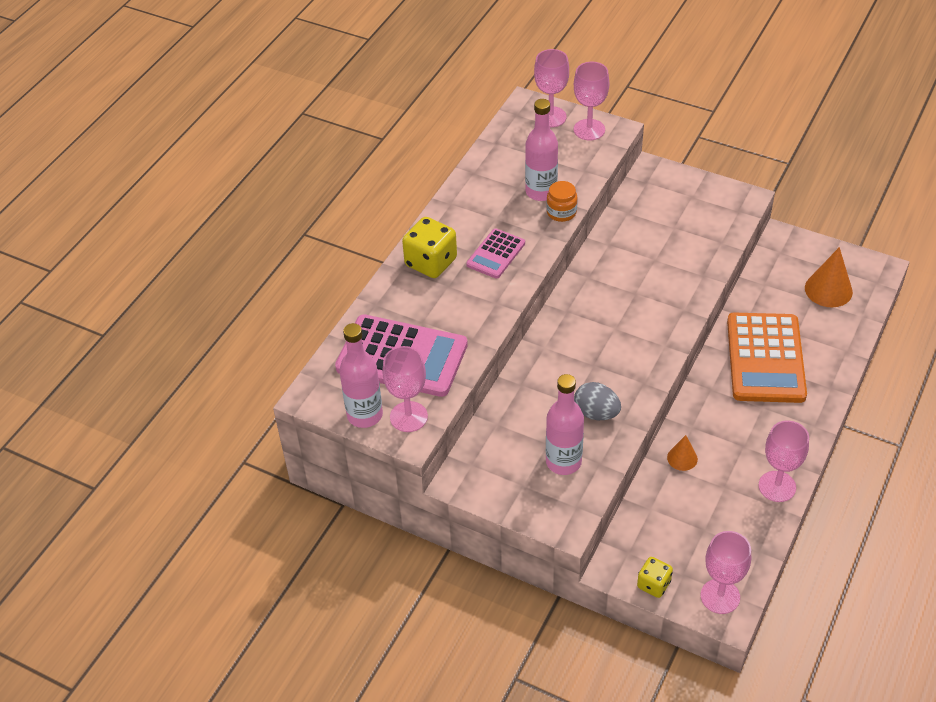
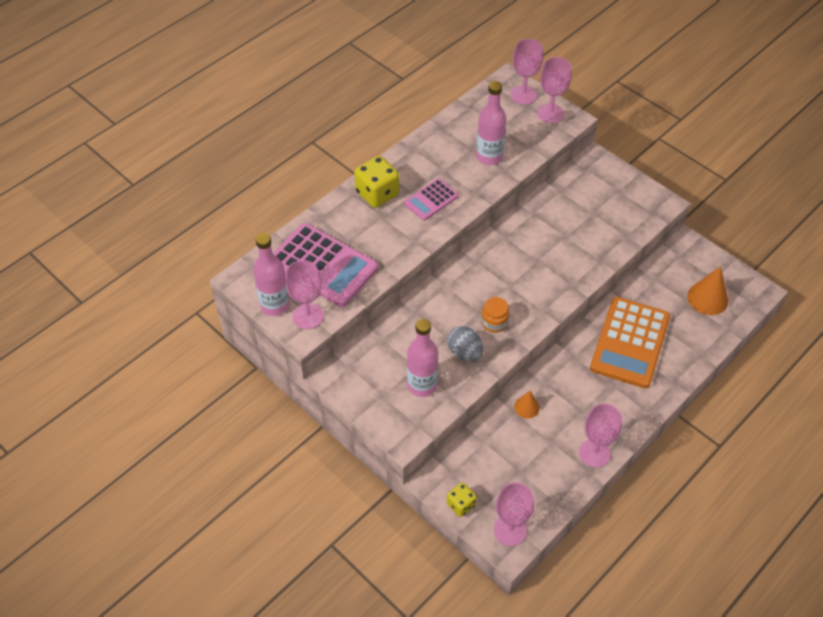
camera: 15 degrees right, 5 degrees up
orange jar [547,181,578,222] -> orange jar moved to [481,297,509,333]

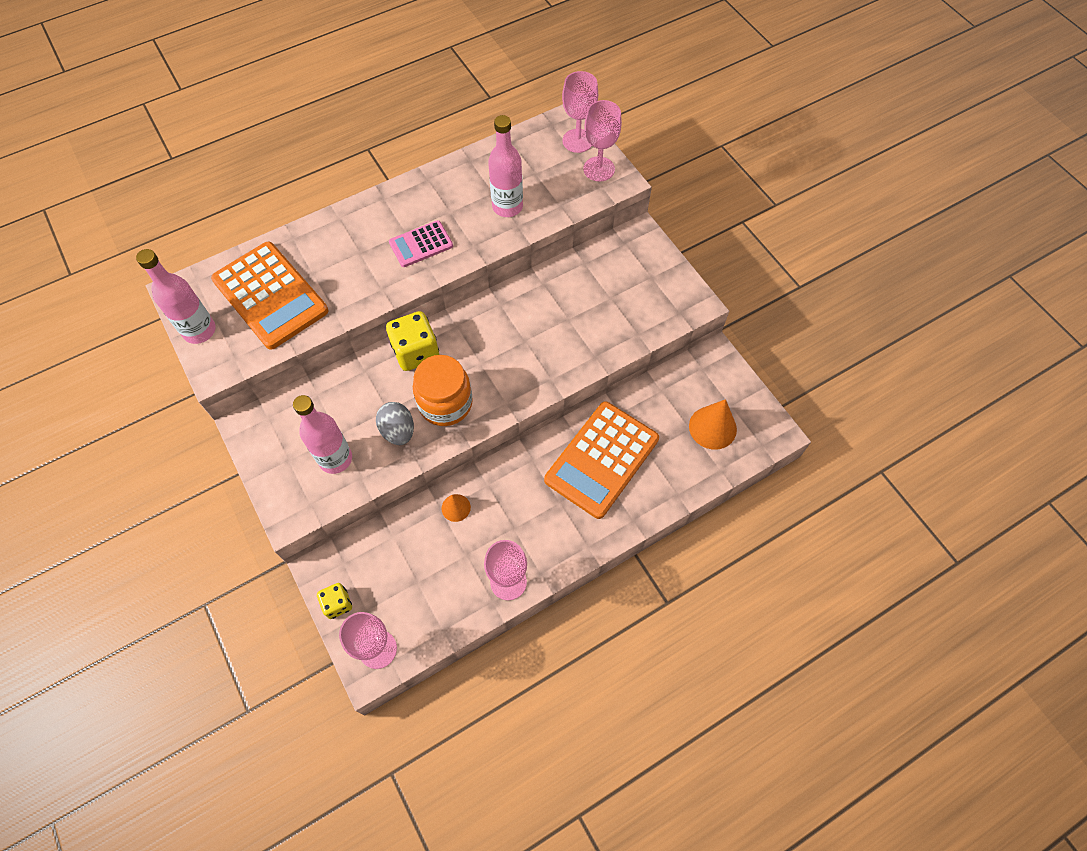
camera: 15 degrees right, 10 degrees up
pink calculator [273,223,378,307] -> orange calculator [211,242,328,350]
pink goblet [285,260,324,329] -> none
yellow dice [354,156,399,208] -> yellow dice moved to [386,311,439,371]
orange jar [481,297,509,333] -> orange jar [413,355,473,426], size x1.75

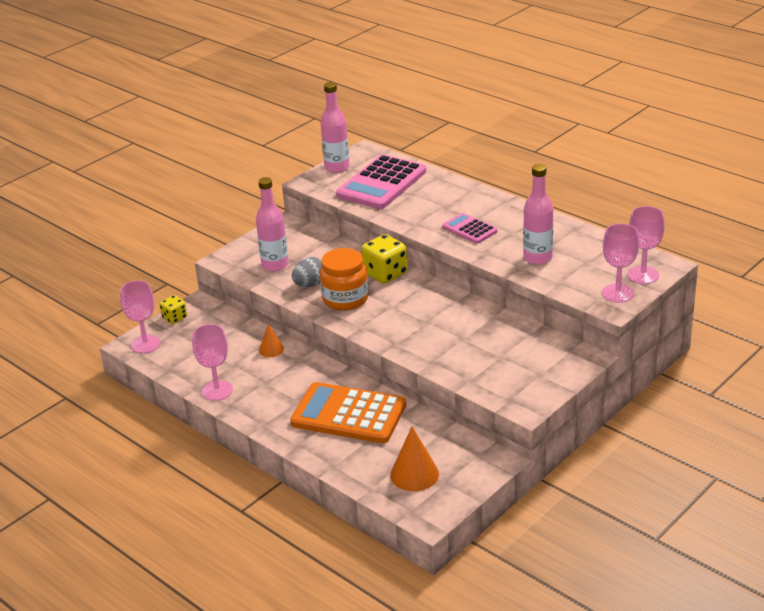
camera: 75 degrees right, 30 degrees down
orange calculator [211,242,328,350] -> pink calculator [336,154,426,209]

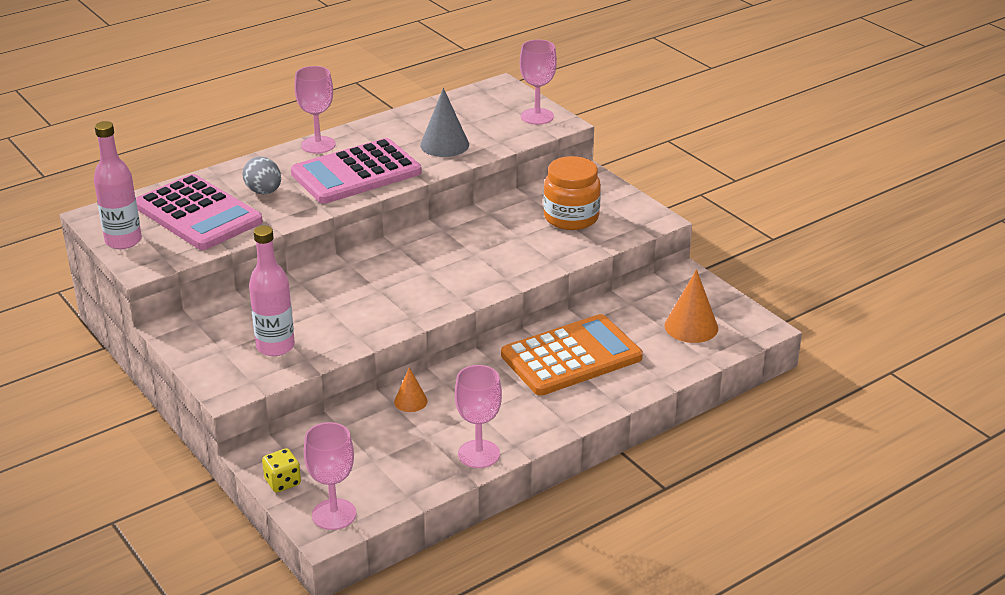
camera: 80 degrees left, 0 degrees up
orange calculator [290,382,406,443] -> orange calculator turned 150 degrees counterclockwise [501,314,643,396]
grey egg [292,257,322,287] -> grey egg moved to [242,156,281,194]
orange jar [320,248,369,311] -> orange jar moved to [543,156,601,230]
yellow dice [361,234,407,284] -> none
pink calculator [442,213,497,244] -> pink calculator [291,138,422,204], size x1.90
pink bottle [523,164,553,265] -> grey cone [420,88,469,157]
pink goblet [627,206,664,284] -> pink goblet moved to [294,66,336,154]

